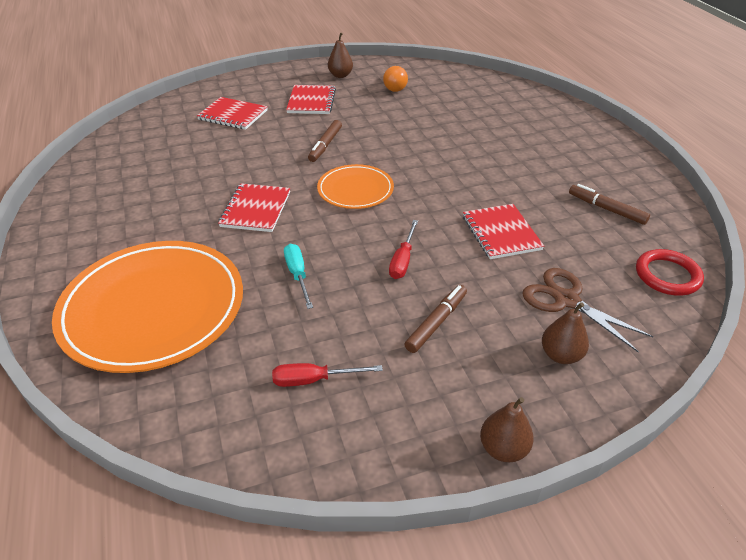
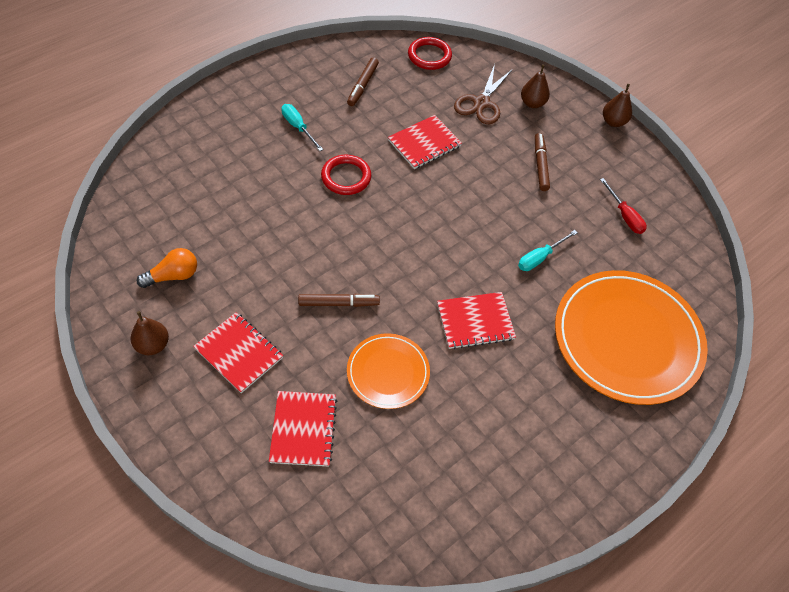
camera: 115 degrees left, 15 degrees up
red notebook [286,85,336,114] -> red notebook turned 60 degrees clockwise [193,312,284,393]
orange plate [317,164,394,209] -> orange plate moved to [347,333,430,409]
red screwdriver [389,220,418,279] -> none
brown marker [405,285,467,353] -> brown marker turned 75 degrees clockwise [535,133,550,191]
none -> turquoise screwdriver [281,104,323,151]
none -> red ring [321,155,371,195]

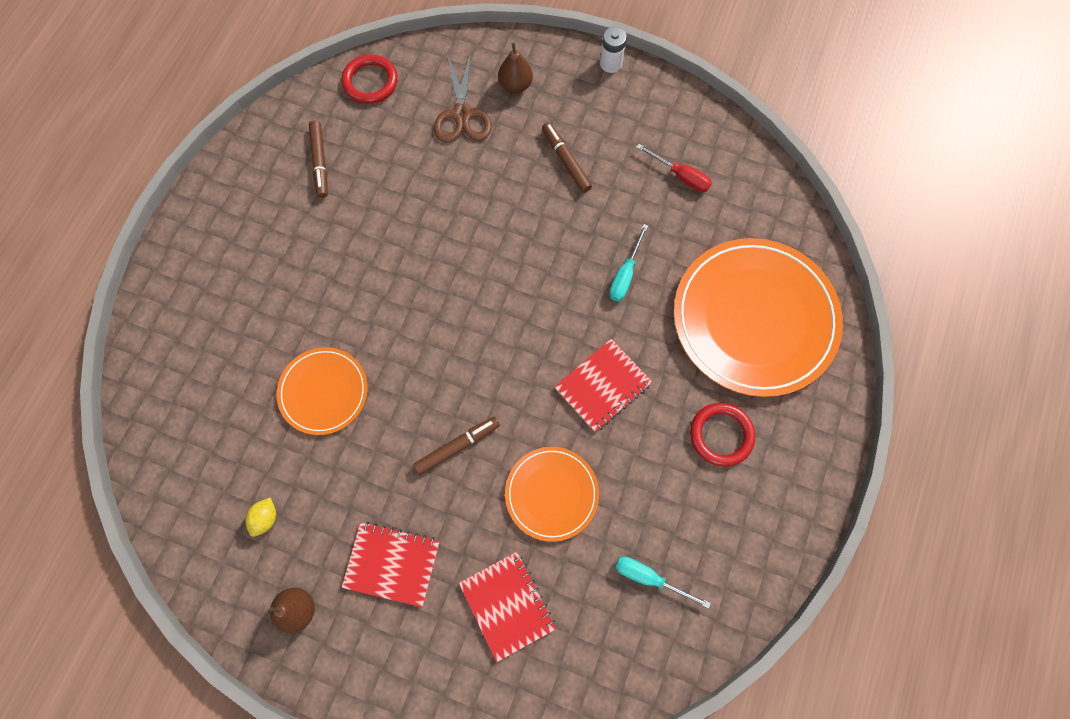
camera: 25 degrees left, 15 degrees up
orange light bulb [137,248,197,288] -> yellow lemon [245,497,276,537]
turquoise screwdriver [281,104,323,151] -> turquoise screwdriver moved to [615,557,711,609]
red ring [321,155,371,195] -> red ring moved to [690,403,755,467]
red notebook [388,115,462,169] -> none
brown pear [603,84,632,127] -> white battery [600,27,627,73]
none -> orange plate [277,347,368,435]

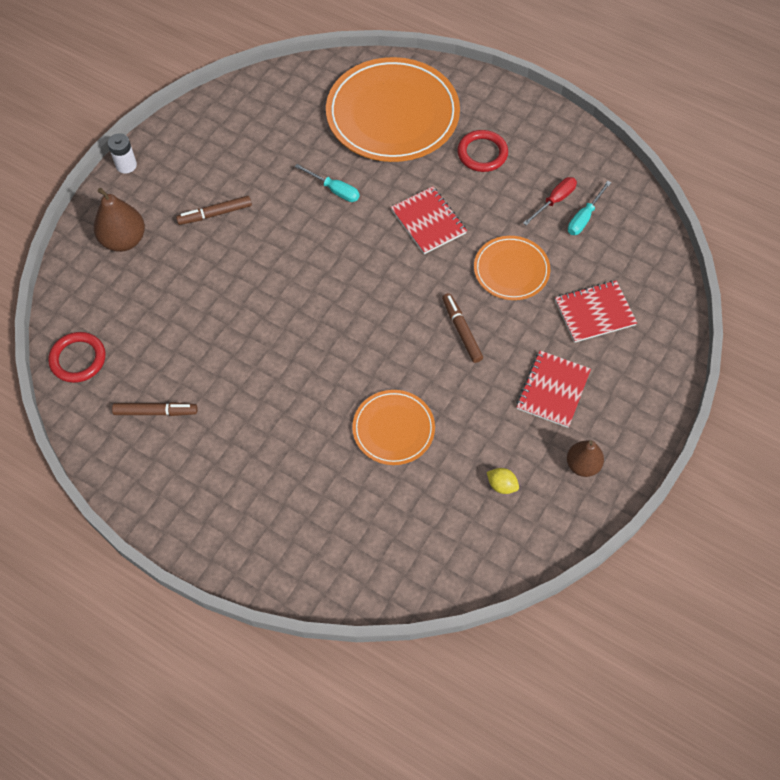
camera: 80 degrees left, 10 degrees down
brown scissors [434,53,492,143] -> none
brown pear [498,43,533,93] -> brown pear [94,188,145,252], size x1.51
red screwdriver [636,144,712,192] -> red screwdriver moved to [523,177,577,225]

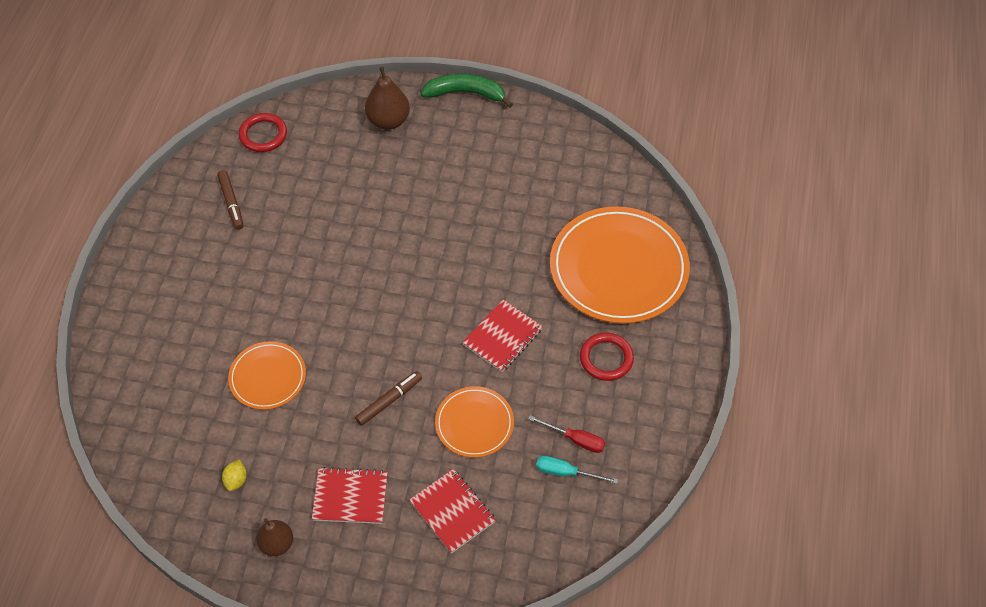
camera: 70 degrees right, 5 degrees down
white battery [108,133,137,174] -> green banana [421,74,513,108]
brown marker [176,196,252,225] -> none
turquoise screwdriver [295,164,359,202] -> none

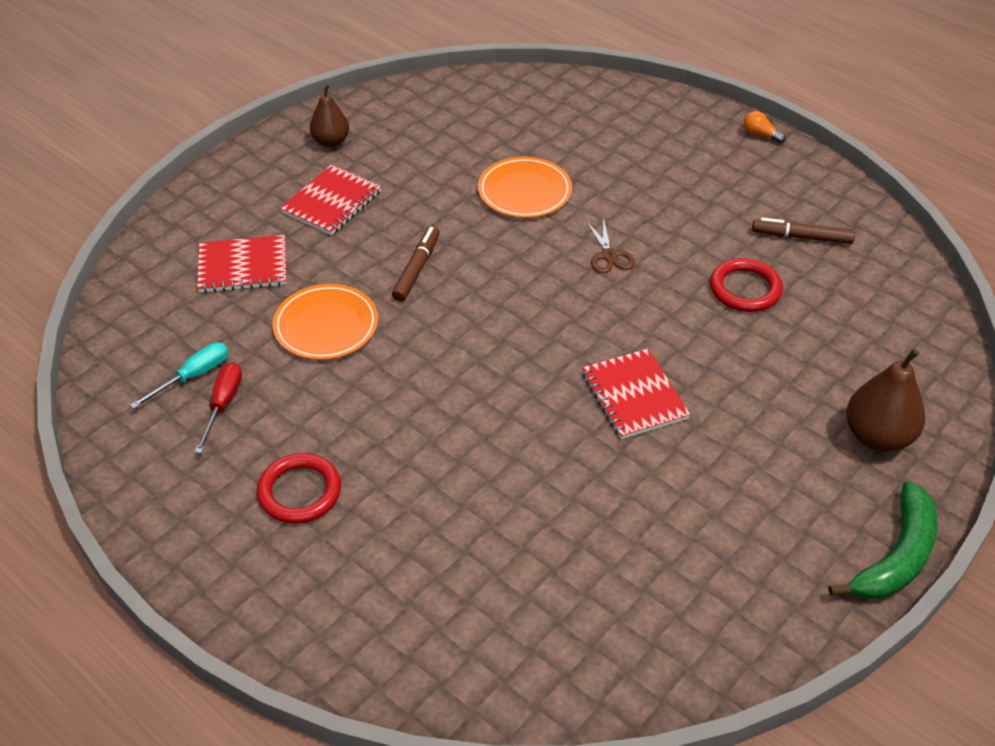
camera: 120 degrees right, 10 degrees down
yellow lemon [222,460,247,491] -> none
red ring [239,113,287,152] -> red ring moved to [710,258,783,312]
brown marker [355,371,422,426] -> brown marker turned 150 degrees counterclockwise [392,226,440,302]
red notebook [462,300,543,372] -> red notebook moved to [582,349,690,439]
red screwdriver [528,415,605,453] -> red screwdriver turned 135 degrees clockwise [195,362,242,454]
orange plate [550,206,690,324] -> none
none -> brown scissors [586,217,635,273]
none -> orange light bulb [743,111,786,144]

